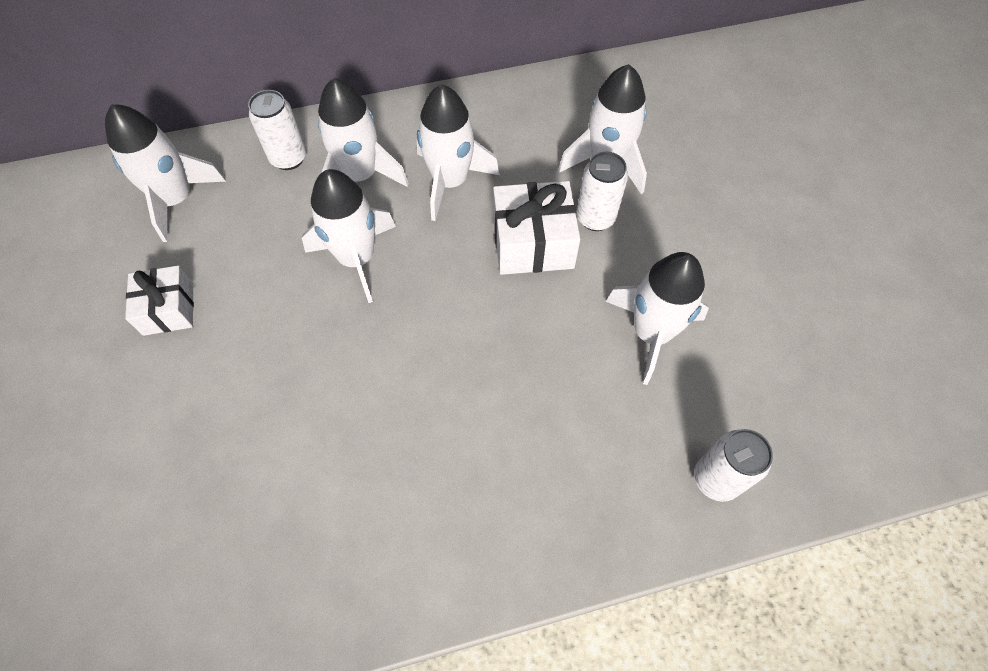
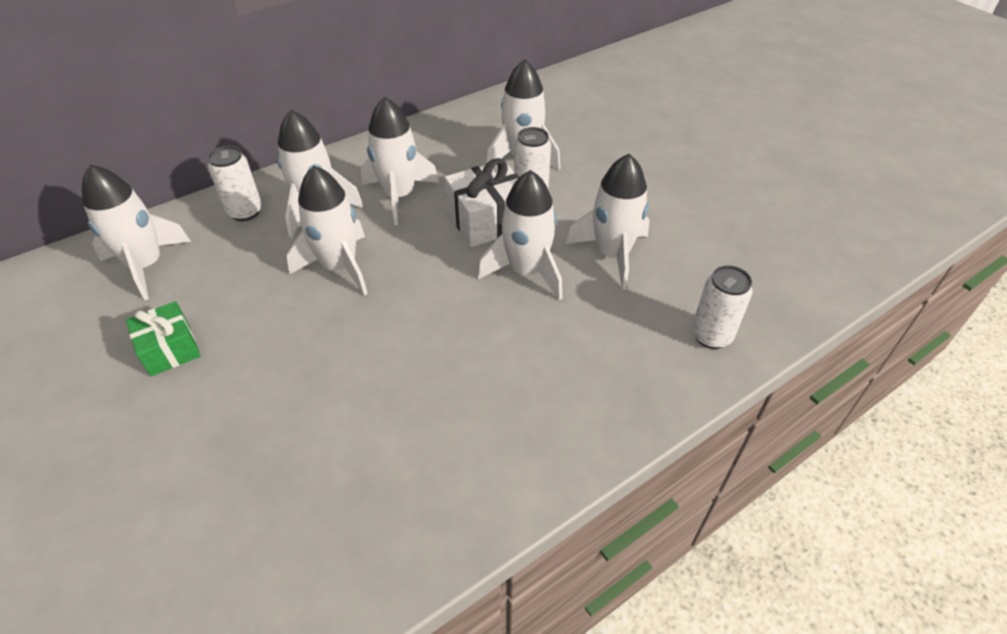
camera: 20 degrees left, 15 degrees down
white gift [125,266,194,336] -> green gift [126,301,201,376]
none -> white rocket [477,170,562,300]

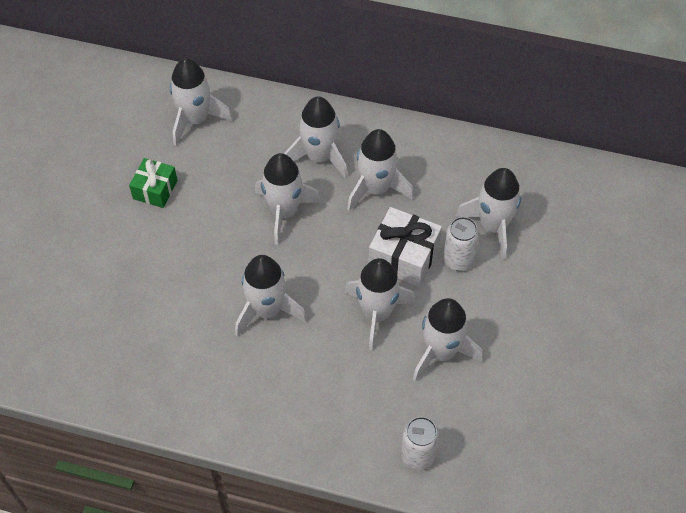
camera: 50 degrees right, 10 degrees up
white can [208,146,262,221] -> none
none -> white rocket [235,255,307,337]

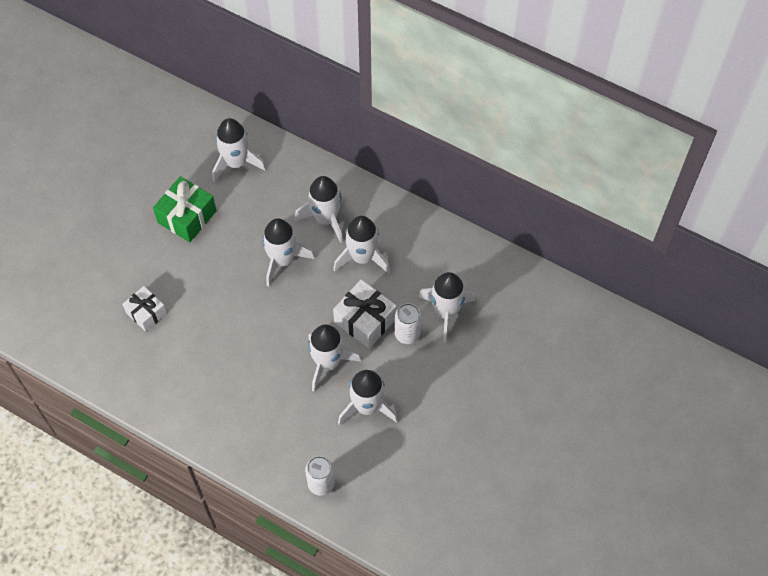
camera: 15 degrees right, 5 degrees up
green gift [129,158,178,208] -> green gift [153,176,217,242], size x1.51
white rocket [235,255,307,337] -> none
none -> white gift [122,286,167,332]

